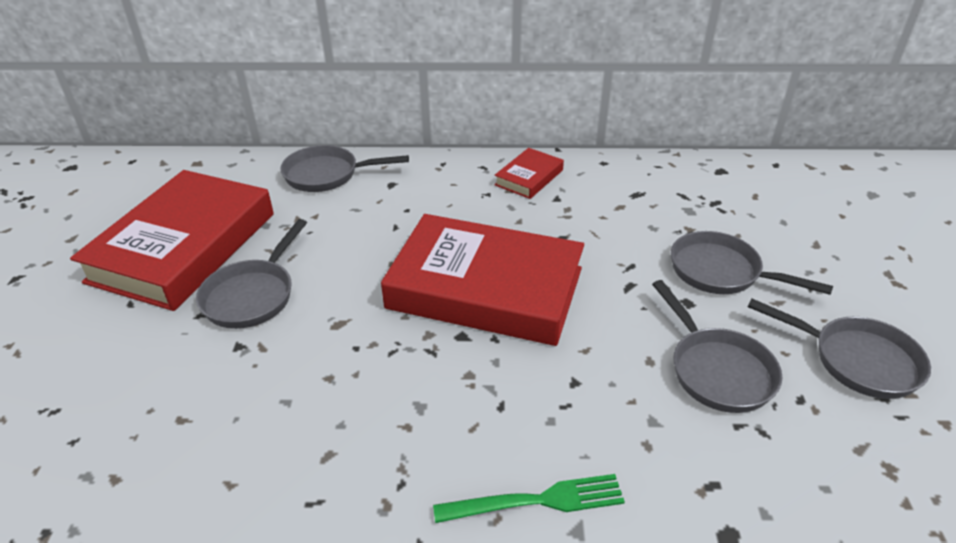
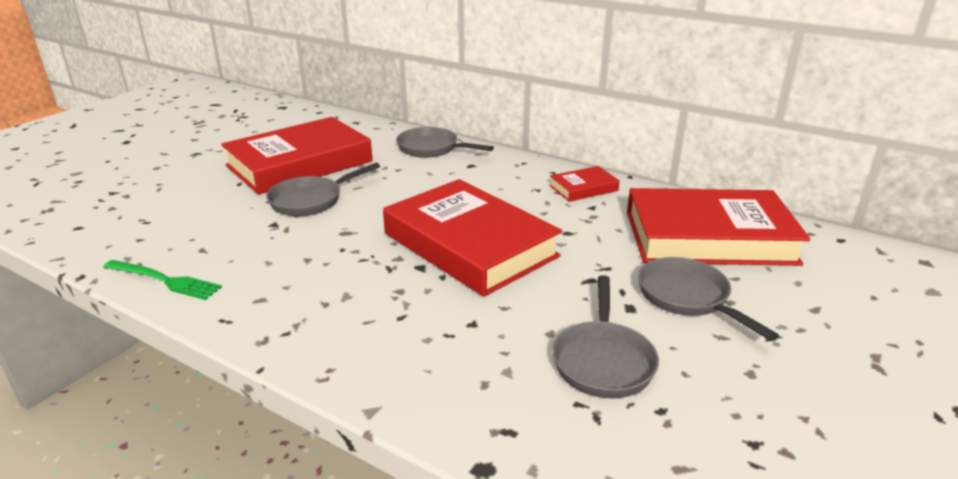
camera: 30 degrees right, 10 degrees down
green fork [433,474,625,523] -> green fork moved to [103,260,222,300]
grey pan [748,299,931,399] -> none
none -> red book [627,188,810,266]

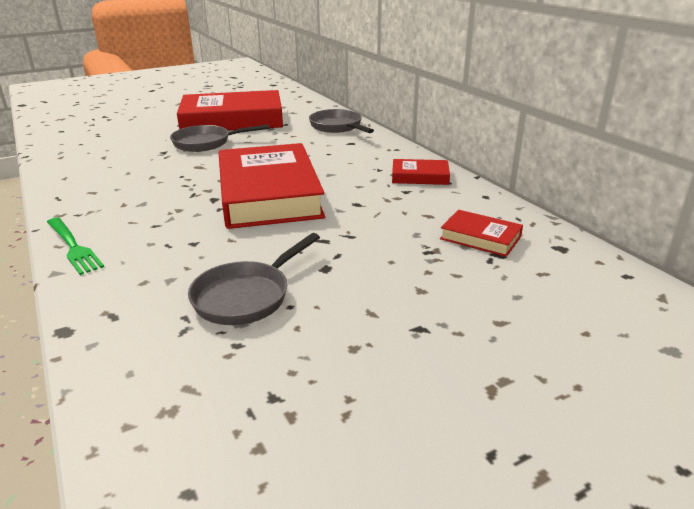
camera: 30 degrees right, 0 degrees up
green fork [103,260,222,300] -> green fork moved to [47,217,104,275]
red book [627,188,810,266] -> red book [440,210,523,257], size x0.44
grey pan [638,257,779,341] -> none

